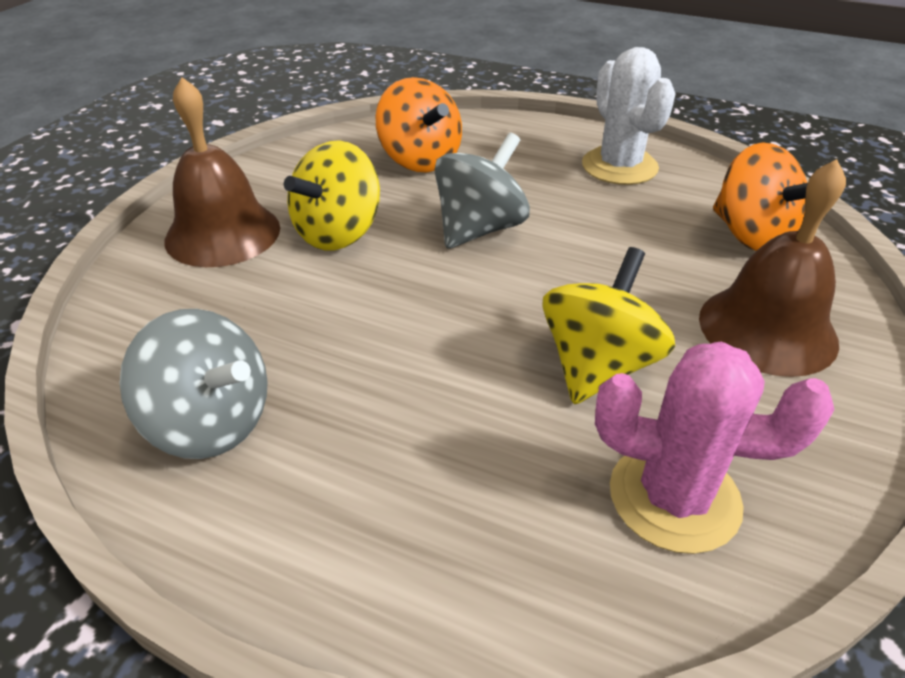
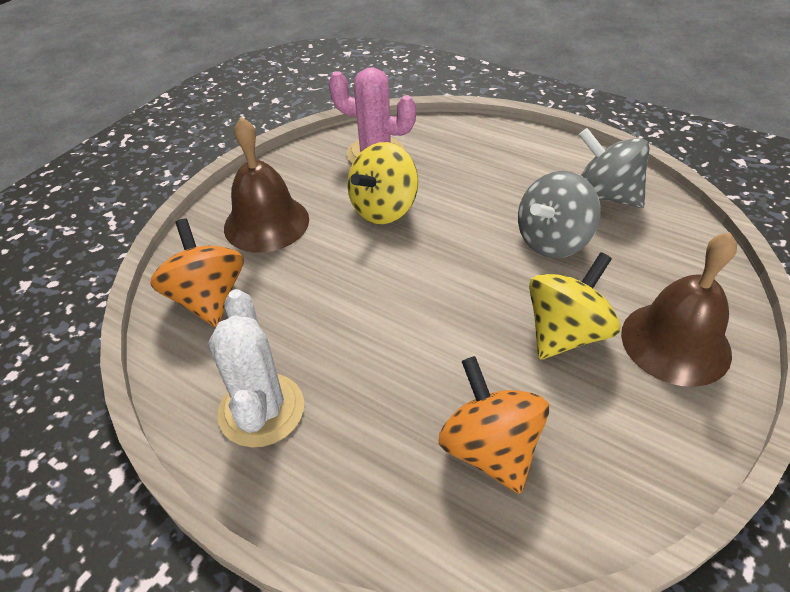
camera: 170 degrees left, 5 degrees up
grey spinning top [434,133,530,249] -> grey spinning top moved to [518,171,601,258]

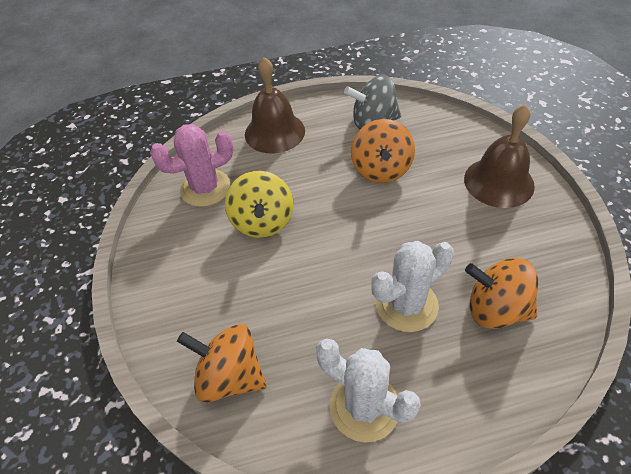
camera: 45 degrees left, 5 degrees up
brown bell [224,117,309,252] -> brown bell moved to [245,57,305,154]
grey spinning top [518,171,601,258] -> orange spinning top [351,119,415,183]
yellow spinning top [529,252,620,359] -> none
none -> white cactus [371,241,454,332]

